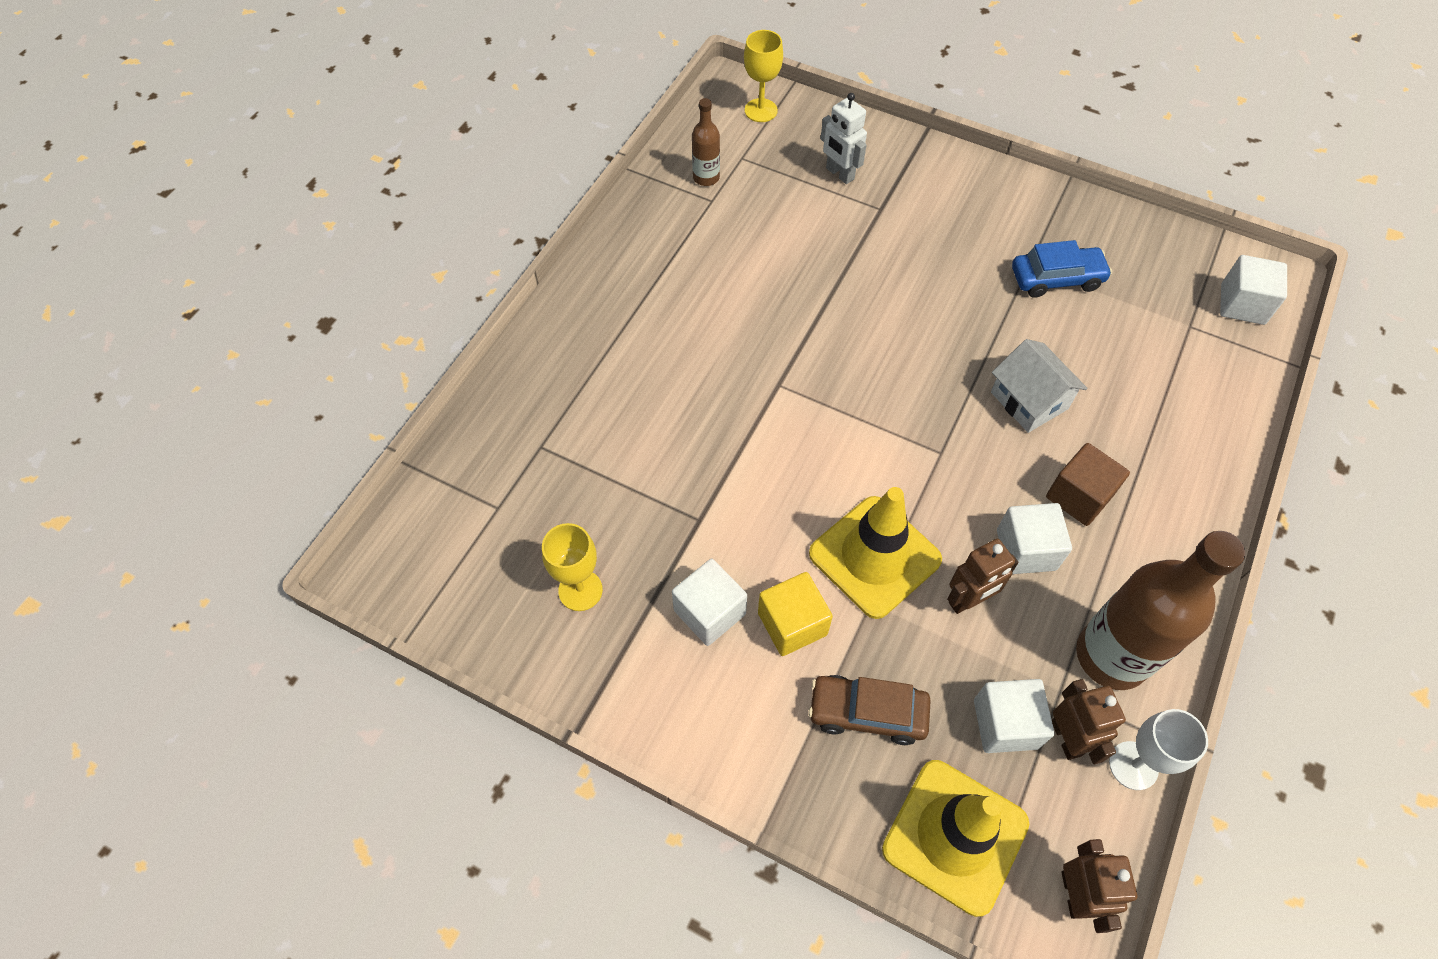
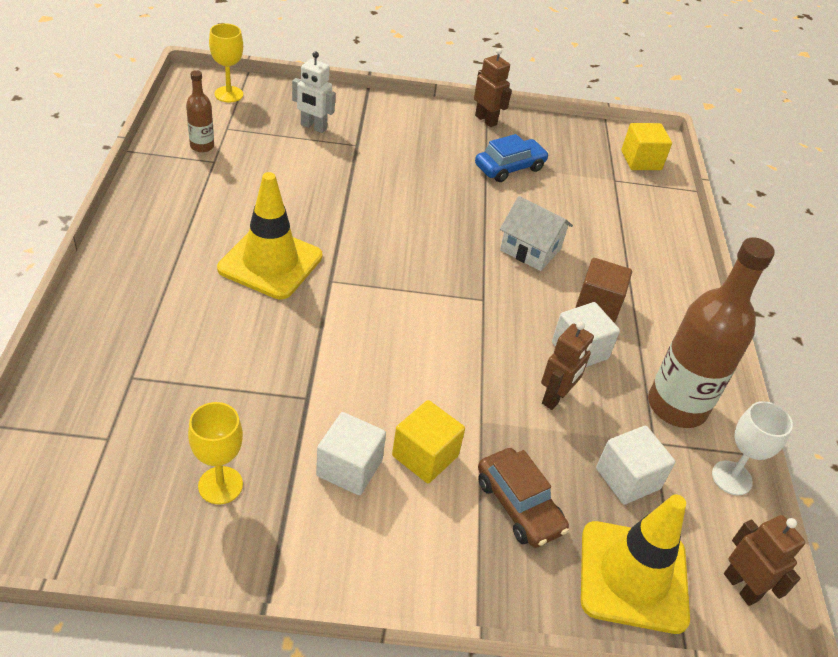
camera: 30 degrees left, 15 degrees down
brown car [808,675,931,745] -> brown car turned 105 degrees counterclockwise [478,448,569,548]
yellow traffic cone [809,487,942,619] -> yellow traffic cone moved to [217,172,322,299]
brown robot [1052,679,1126,764] -> brown robot moved to [474,48,512,127]
white cube [1220,255,1287,325] -> yellow cube [621,123,672,170]

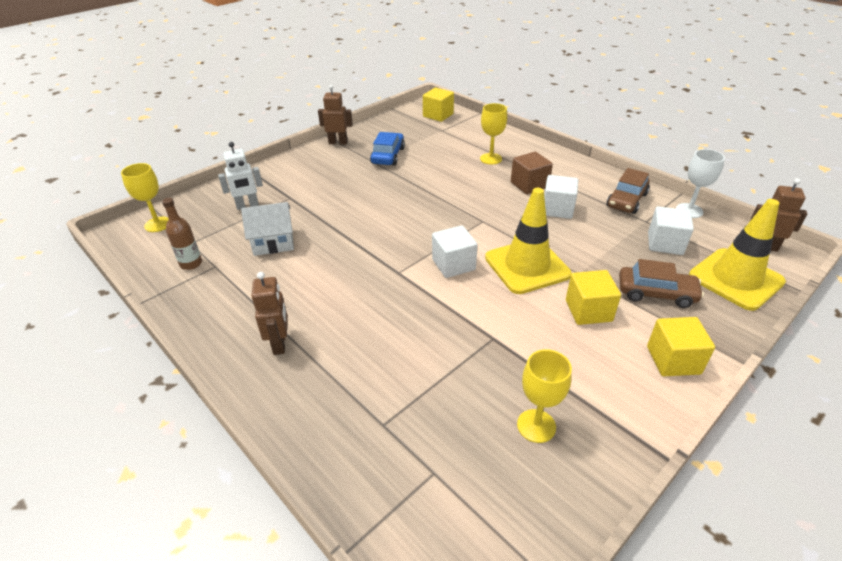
camera: 40 degrees left, 5 degrees down
yellow traffic cone [217,172,322,299] -> yellow traffic cone moved to [485,188,572,294]
white cube [316,412,386,495] -> white cube moved to [432,225,478,278]
white house [500,196,573,271] -> white house moved to [241,202,294,256]
brown robot [541,322,594,410] -> brown robot moved to [252,272,287,355]
brown bottle [648,237,775,428] -> brown car [607,168,650,214]
none -> yellow goblet [480,103,507,165]
none -> yellow cube [647,317,715,376]

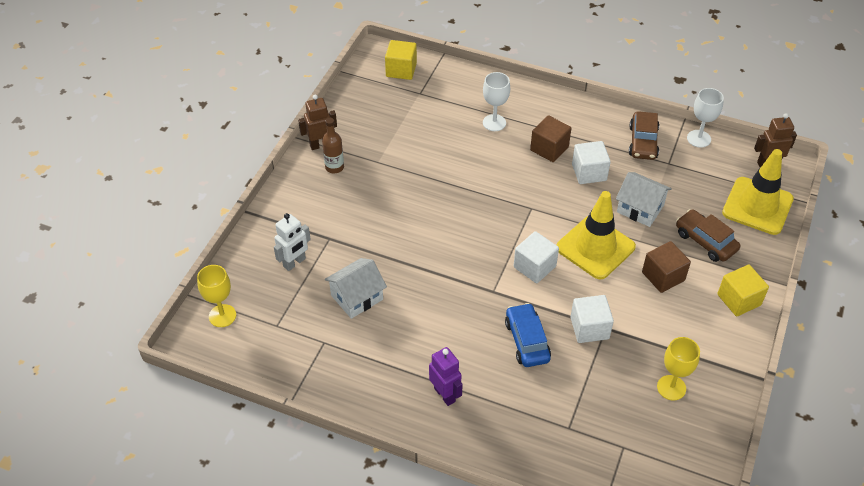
camera: 25 degrees left, 10 degrees up
brown bottle [162,198,202,270] -> brown bottle moved to [322,118,344,173]
brown robot [252,272,287,355] -> purple robot [429,347,463,406]
blue car [370,132,405,166] -> blue car moved to [505,303,551,367]
yellow goblet [480,103,507,165] -> white goblet [483,72,510,131]
yellow cube [566,270,621,325] -> brown cube [642,241,691,293]
brown car [619,259,704,308] -> brown car turned 120 degrees counterclockwise [676,209,740,262]
white cube [648,206,694,255] -> white cube moved to [570,295,614,343]
none -> white house [616,172,672,227]

